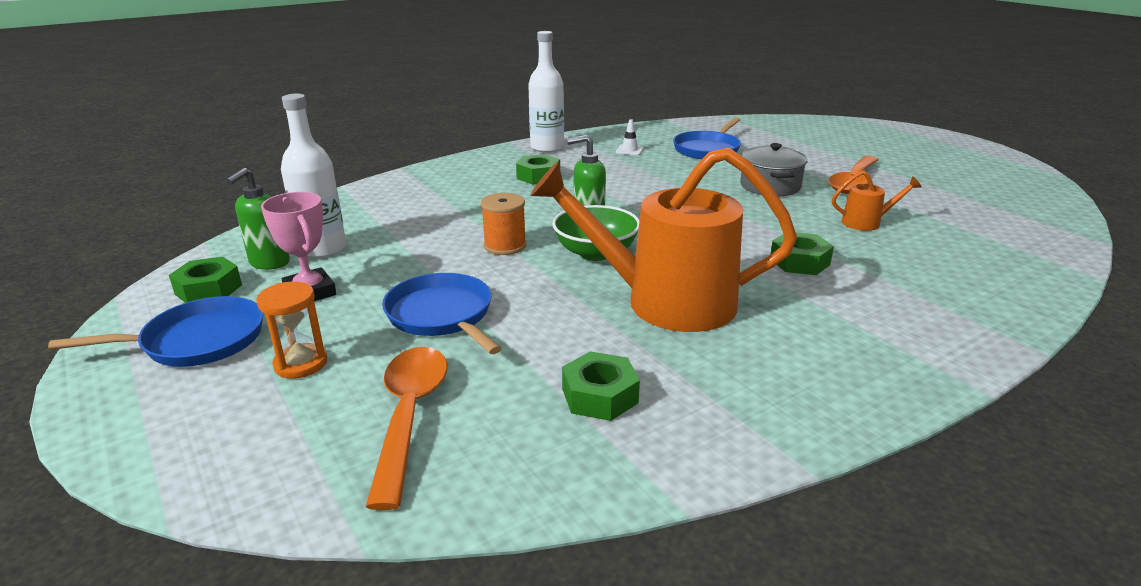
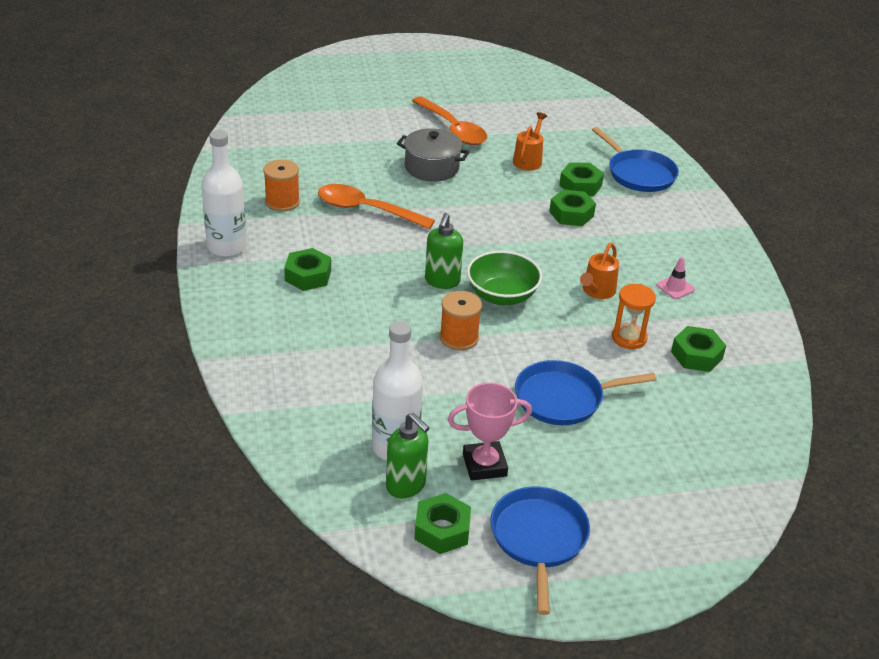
camera: 70 degrees left, 10 degrees up
orange hourglass [256,281,328,379] -> orange hourglass moved to [612,284,656,349]
orange spoon [366,347,447,510] -> orange spoon moved to [318,184,435,229]
orange watering can [530,147,797,332] -> orange watering can [580,243,619,299], size x0.42
white traffic cone [616,119,644,156] -> orange spool [264,159,300,212]
blue pan [673,117,741,159] -> blue pan moved to [592,127,679,192]
none -> green nut [559,163,604,196]
none -> pink traffic cone [657,257,695,299]

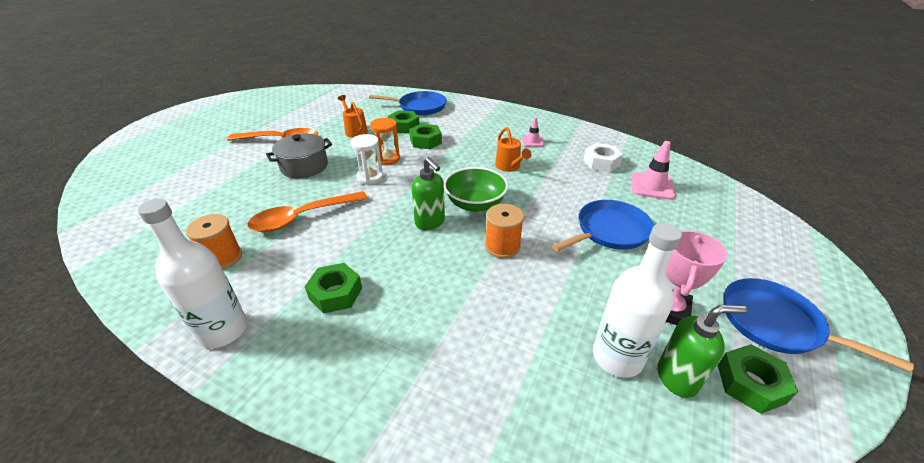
camera: 50 degrees left, 0 degrees up
blue pan [515,360,657,425] -> blue pan turned 150 degrees counterclockwise [552,200,654,251]
orange hourglass [612,284,656,349] -> orange hourglass moved to [370,118,400,165]
green nut [671,326,726,372] -> white nut [583,143,623,172]
none -> white hourglass [350,134,383,185]
none -> pink traffic cone [631,141,675,200]

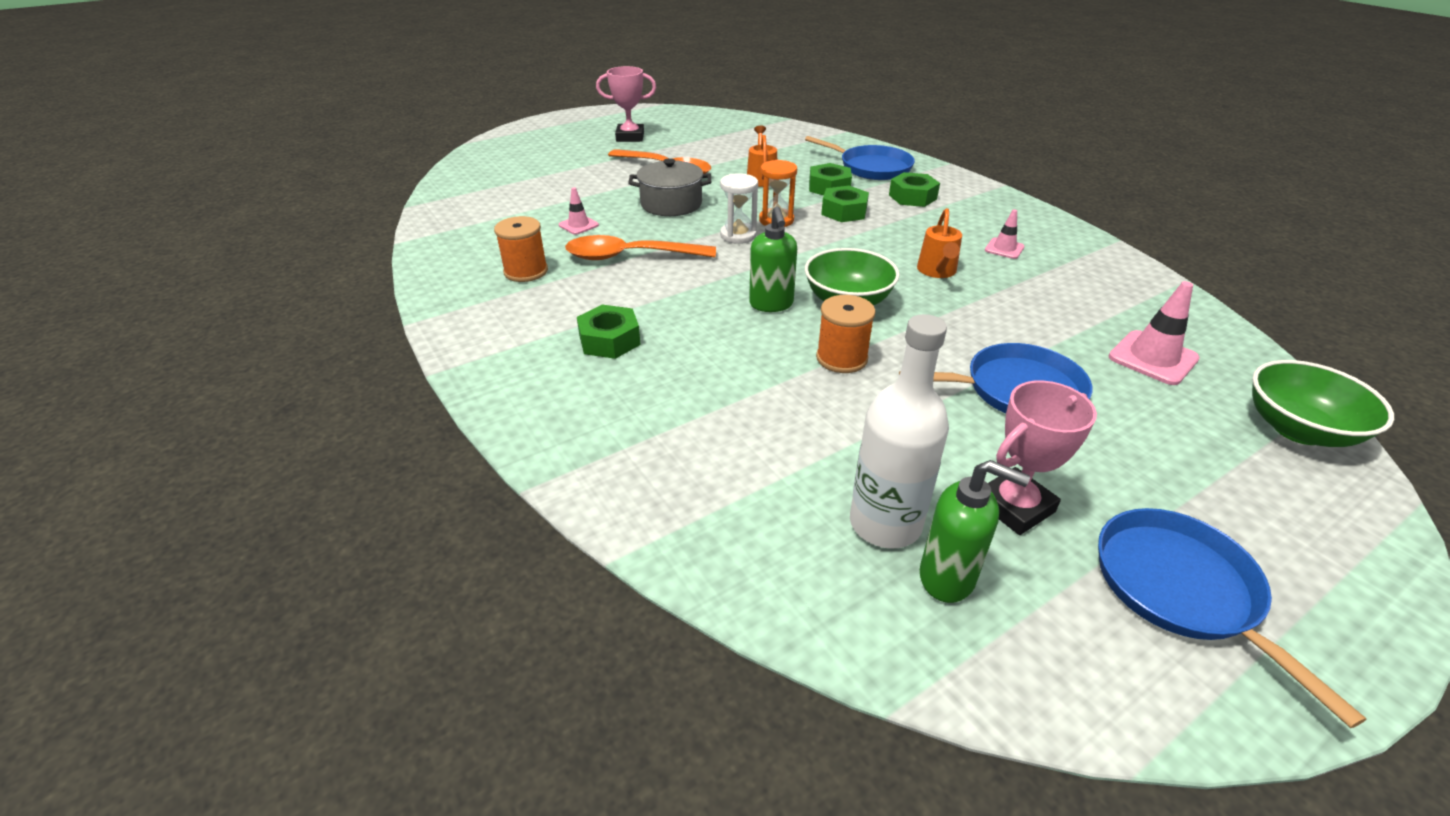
camera: 30 degrees right, 0 degrees up
white bottle [138,199,247,348] -> none
white nut [583,143,623,172] -> none
green nut [718,344,798,414] -> green nut moved to [889,172,940,207]
none -> pink traffic cone [559,187,599,235]
none -> pink trophy [596,66,656,142]
none -> green bowl [1252,360,1394,447]

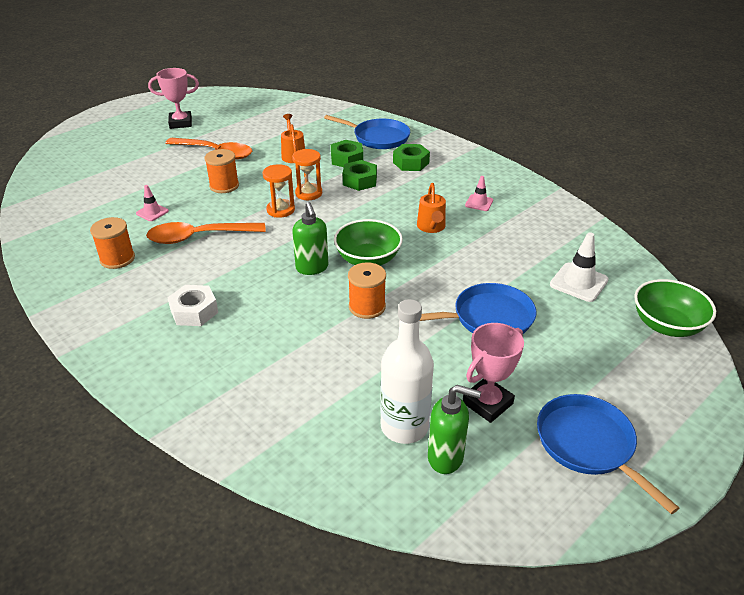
camera: 10 degrees left, 0 degrees up
green nut [577,305,641,359] -> white nut [167,285,218,326]
grey pot [628,158,711,216] -> orange spool [204,149,239,193]
white hourglass [720,173,758,244] -> orange hourglass [262,164,295,218]
pink traffic cone [1109,281,1200,385] -> white traffic cone [550,232,609,302]

